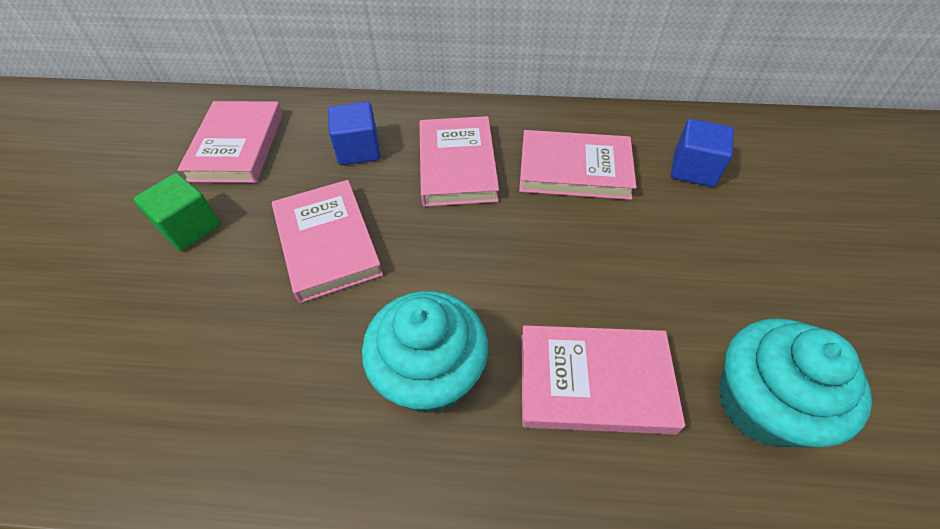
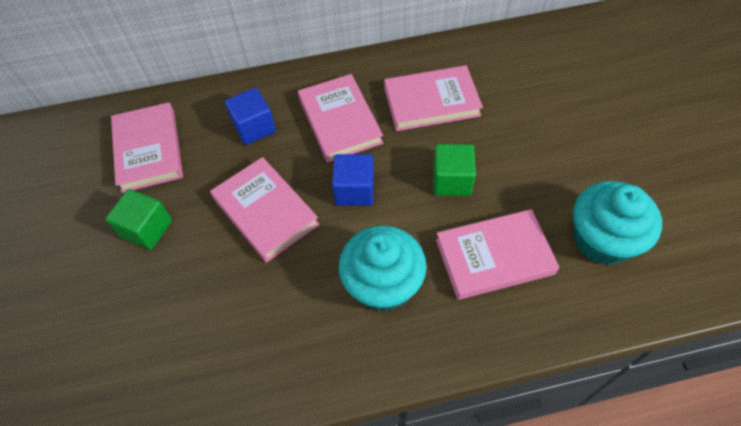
camera: 15 degrees left, 5 degrees up
blue cube [671,119,734,187] -> blue cube moved to [332,154,374,206]
none -> green cube [433,144,476,196]

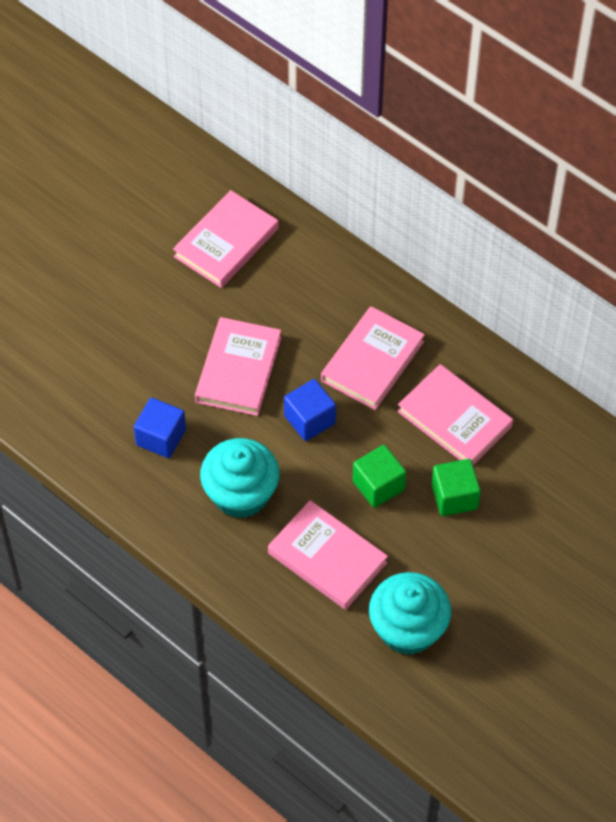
camera: 50 degrees right, 0 degrees up
green cube [105,189,172,250] -> green cube moved to [432,459,481,516]
blue cube [225,88,276,145] -> blue cube moved to [134,398,186,458]

